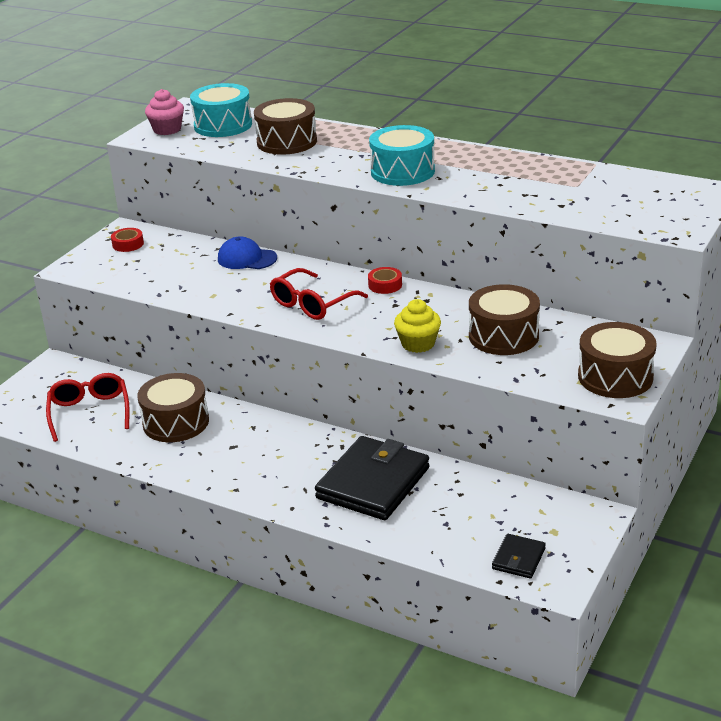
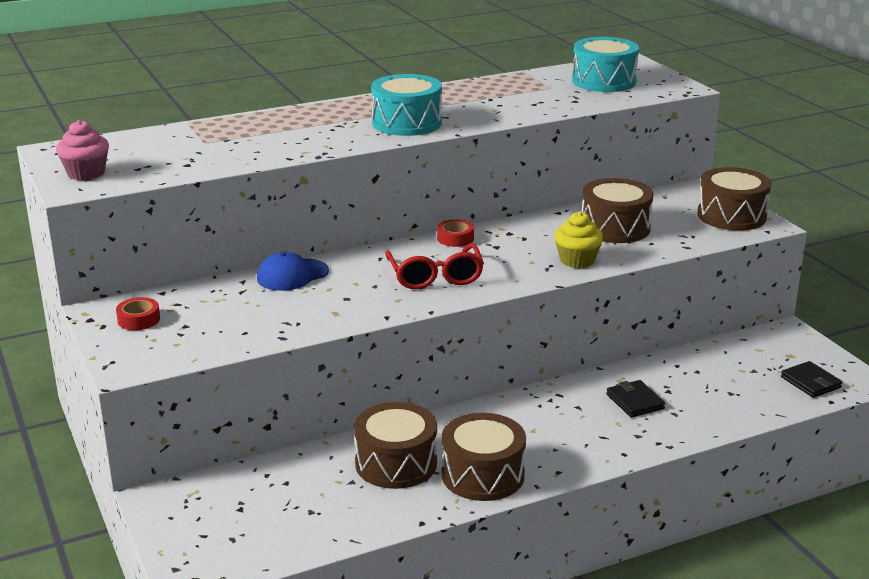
camera: 55 degrees left, 5 degrees down
red glasses [46,373,130,442] -> none
turquoise drum [190,83,252,137] -> turquoise drum moved to [572,37,639,92]
brown drum [254,98,317,155] -> brown drum moved to [442,413,526,501]
black wallet [315,436,429,520] -> black wallet [606,380,665,418], size x0.47

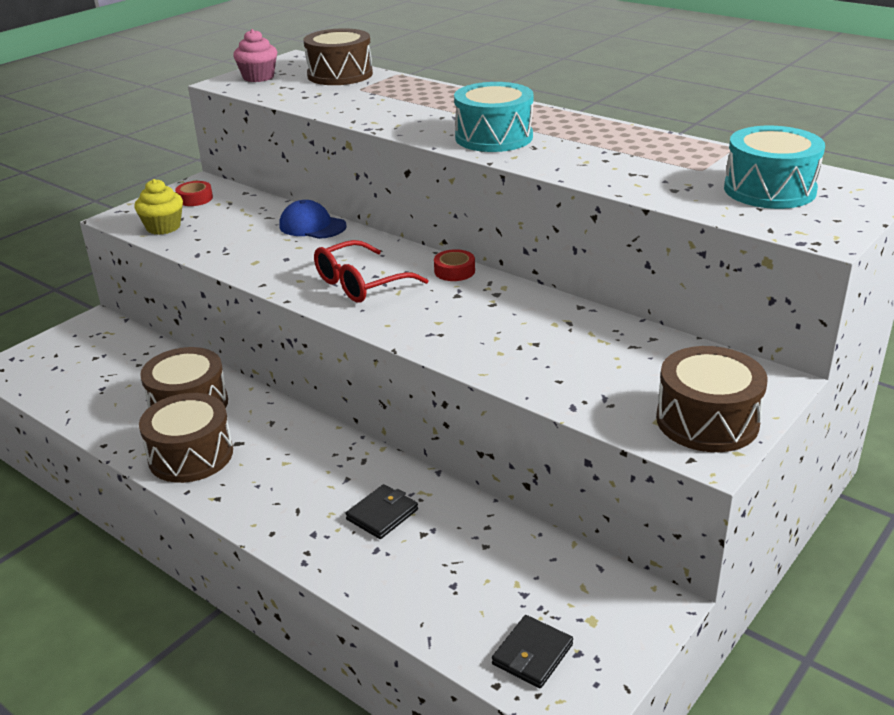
camera: 65 degrees right, 5 degrees up
yellow cupcake [554,211,603,268] -> yellow cupcake moved to [134,179,183,235]
brown drum [582,178,653,243] -> brown drum moved to [304,28,373,85]

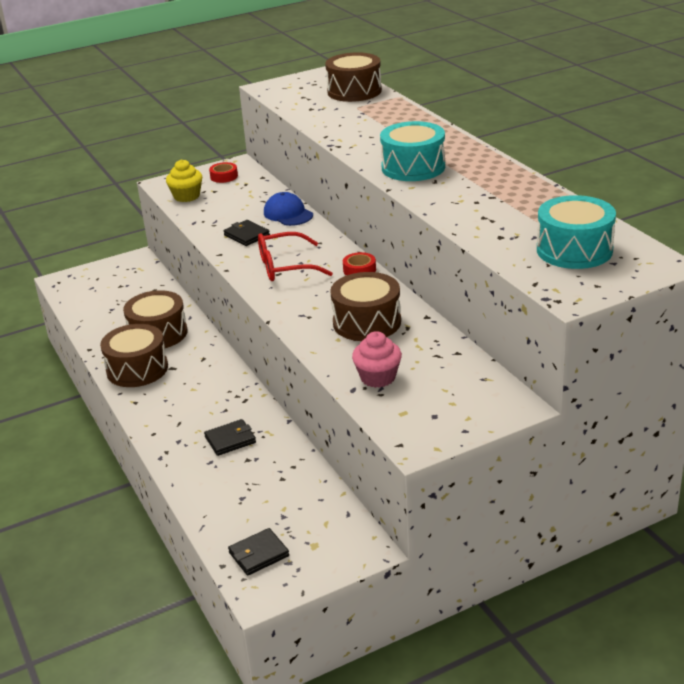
camera: 25 degrees right, 0 degrees up
pink cupcake [233,29,277,82] -> pink cupcake moved to [352,331,402,388]
brown drum [656,346,768,452] -> brown drum moved to [330,272,401,341]
none -> black wallet [223,220,270,246]

